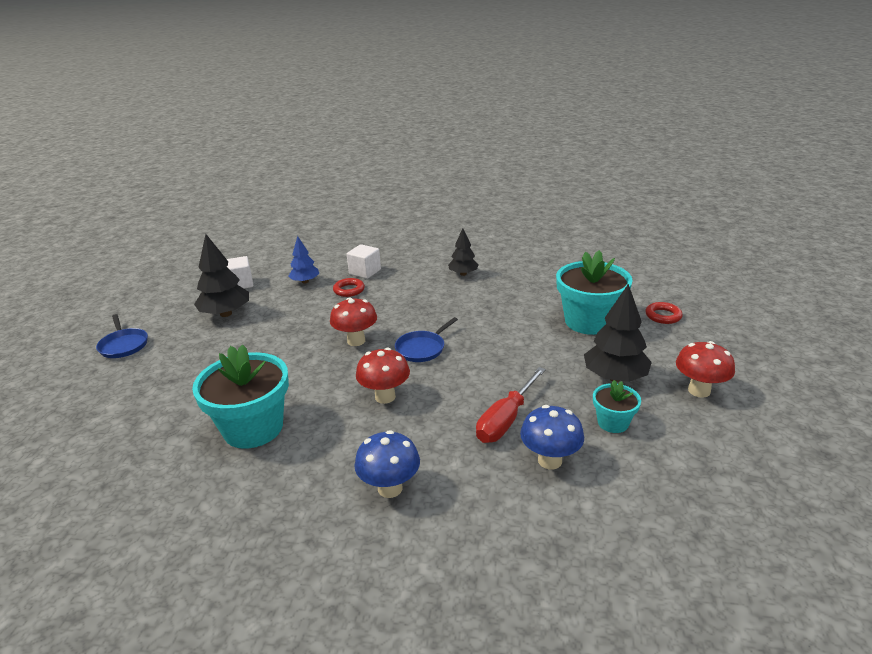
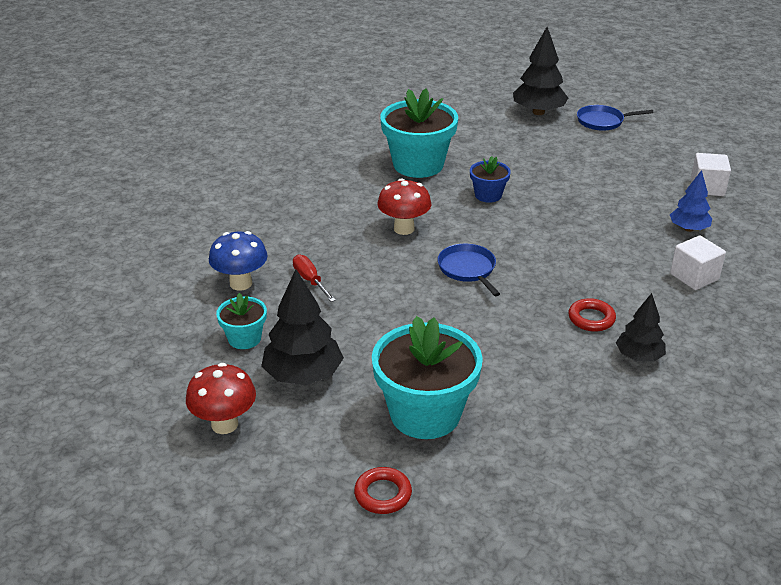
camera: 115 degrees right, 5 degrees up
black tree [194,234,249,317] -> black tree moved to [513,27,568,115]
red mushroom [330,298,377,346] -> none
red ring [333,278,365,297] -> red ring moved to [568,298,616,332]
blue mushroom [354,430,420,498] -> none
red screwdriver [476,367,546,443] -> red screwdriver [293,254,336,302], size x0.63
none -> blue flower pot [470,156,511,203]

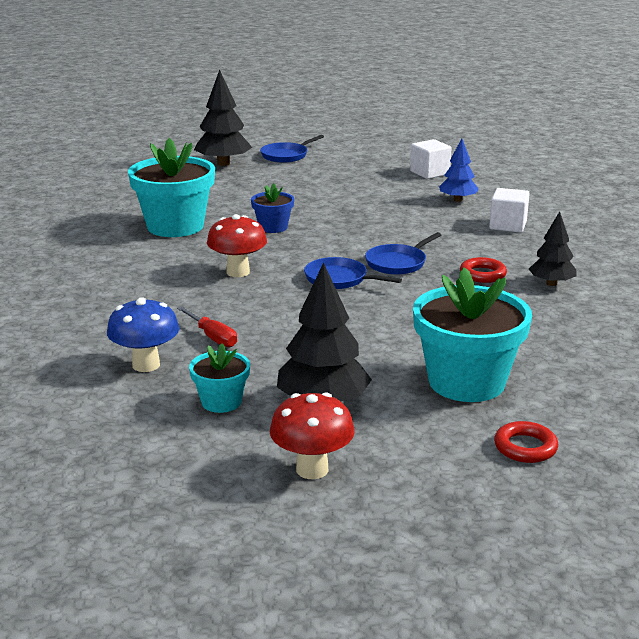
camera: 40 degrees left, 10 degrees down
red screwdriver [293,254,336,302] -> red screwdriver turned 150 degrees counterclockwise [177,306,237,347]
none -> blue pan [365,232,441,275]

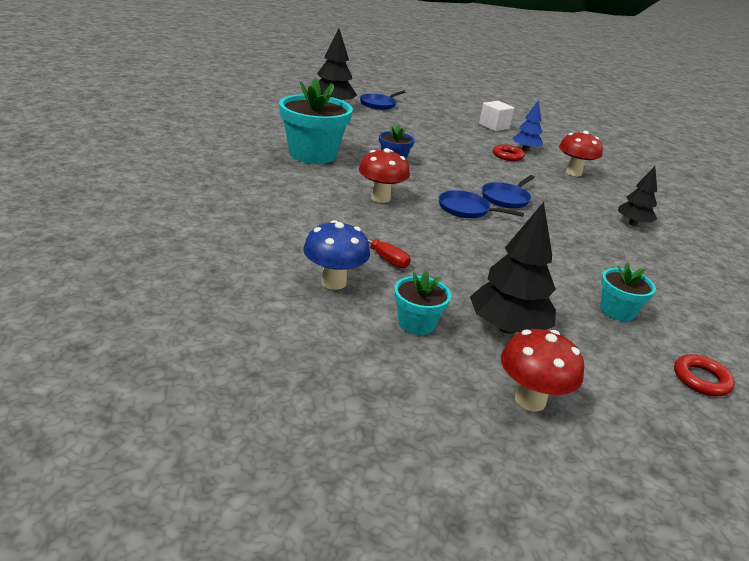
camera: 10 degrees left, 5 degrees up
turquoise flower pot [413,267,532,402] -> turquoise flower pot [600,263,656,321], size x0.51
red ring [460,257,507,283] -> red ring moved to [493,144,525,161]
white cube [489,188,530,233] -> red mushroom [559,131,603,176]

